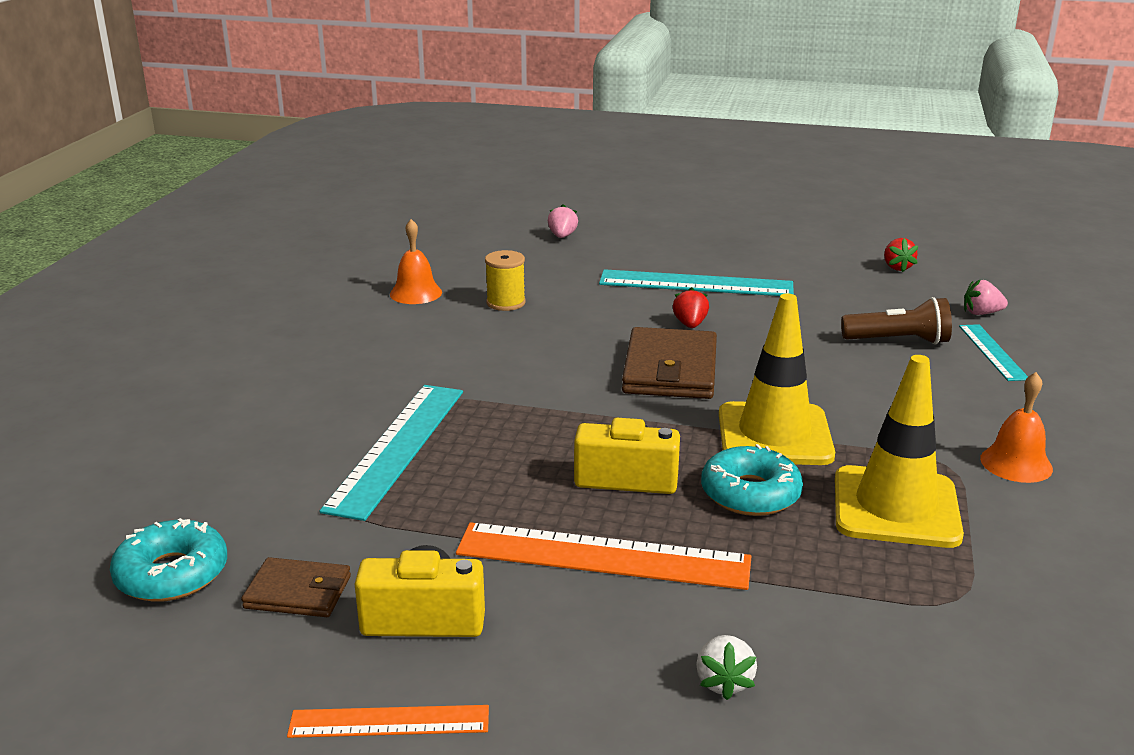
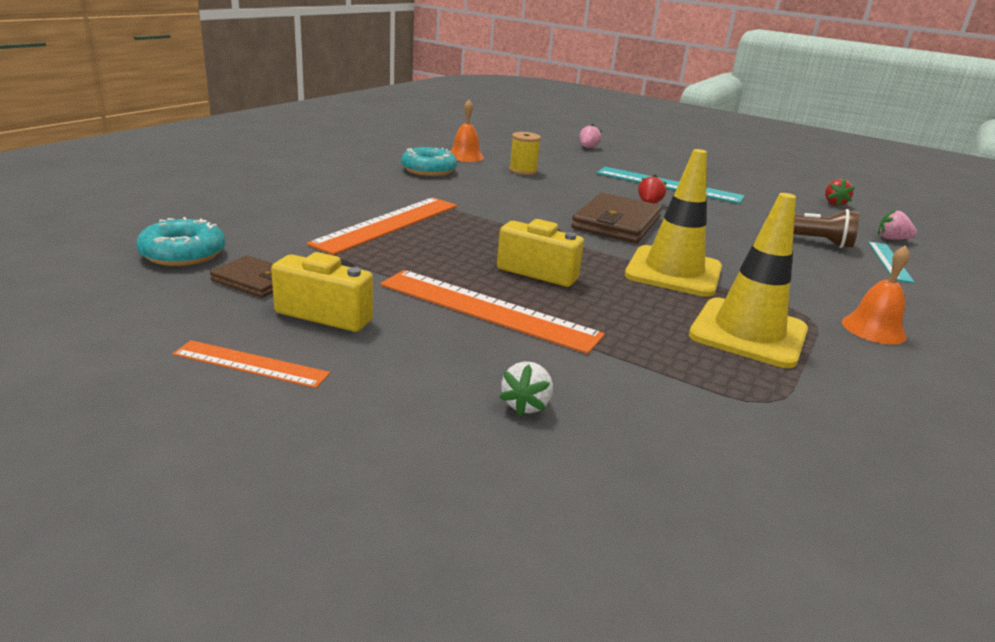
camera: 15 degrees right, 0 degrees up
turquoise ruler [320,385,463,521] -> orange ruler [307,197,457,255]
turquoise donut [701,444,803,516] -> turquoise donut moved to [401,147,457,176]

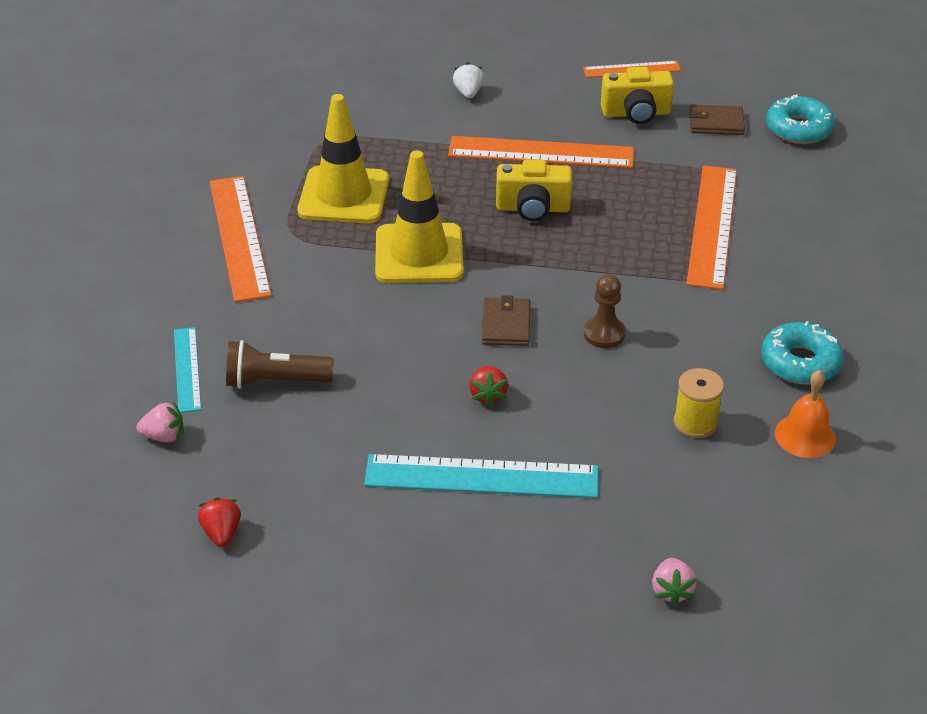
camera: 160 degrees right, 15 degrees up
brown wallet [571,193,662,243] -> brown wallet [482,295,530,346], size x0.57
orange bell [842,245,910,345] -> orange ruler [210,176,272,302]
none -> brown pawn [584,274,626,348]

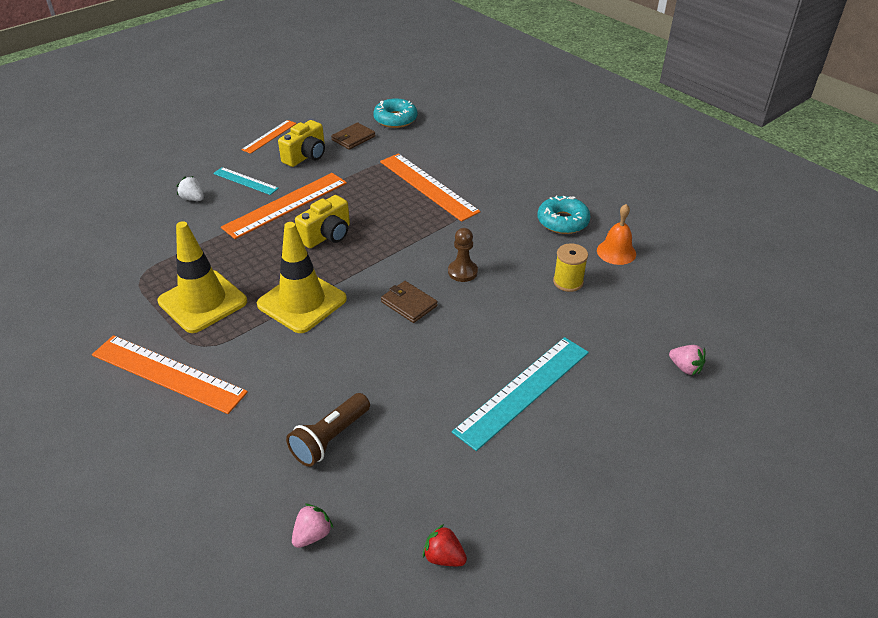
camera: 50 degrees left, 0 degrees up
turquoise ruler [174,327,201,413] -> turquoise ruler moved to [213,167,279,195]
red strawberry [469,366,508,407] -> none

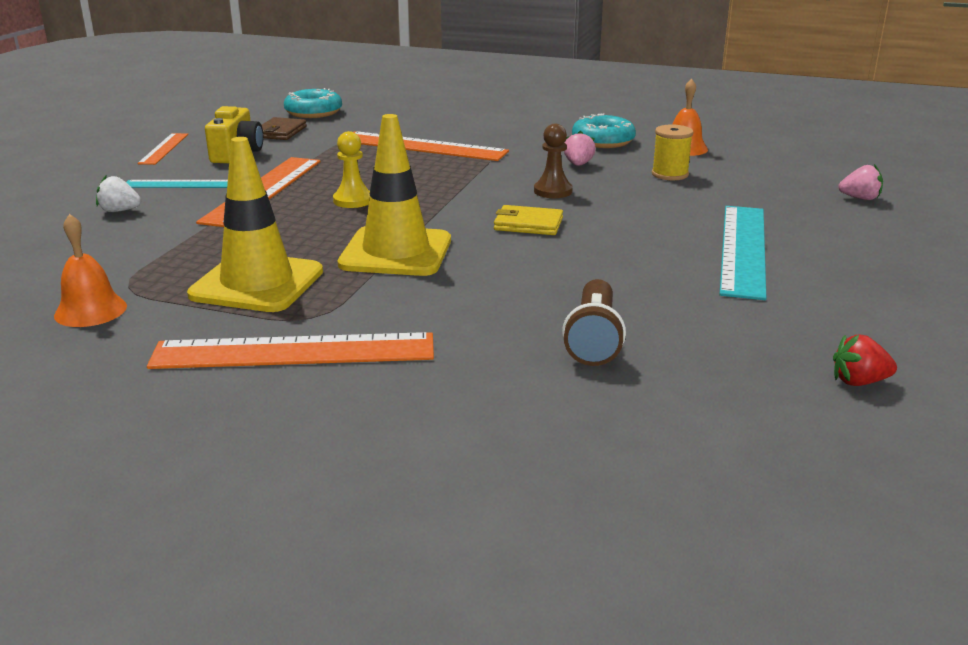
camera: 30 degrees left, 15 degrees down
pink strawberry [292,504,334,548] -> pink strawberry moved to [564,131,596,166]
yellow camera [295,195,350,248] -> yellow pawn [333,131,370,208]
brown wallet [381,281,438,323] -> yellow wallet [494,205,563,235]
none -> orange bell [54,214,127,327]

